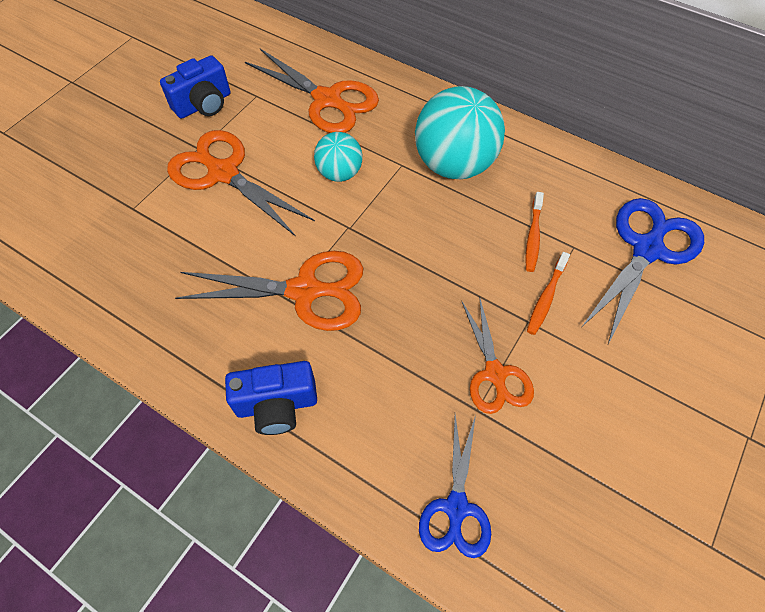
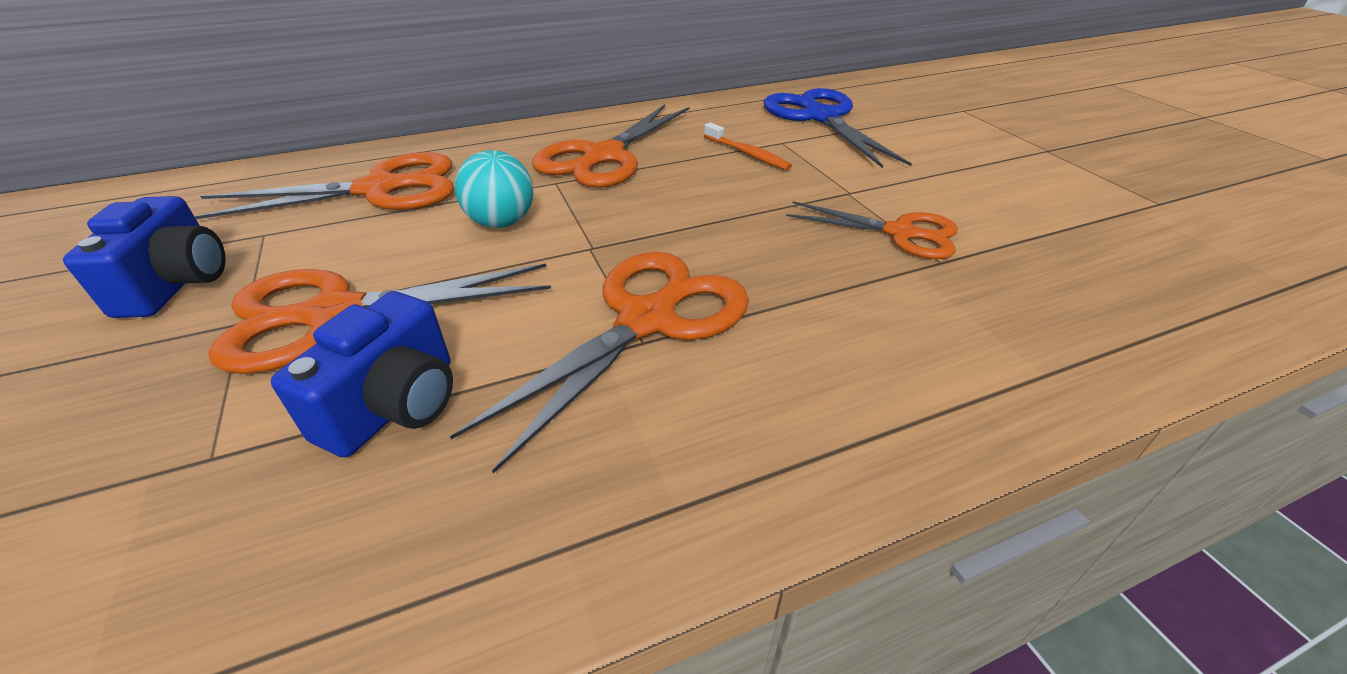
camera: 55 degrees left, 20 degrees down
blue camera [225,361,317,435] -> blue camera moved to [271,291,453,458]
turquoise ball [415,86,505,179] -> orange scissors [532,105,689,188]
blue scissors [419,415,491,558] -> none
orange toothbrush [527,252,570,335] -> none

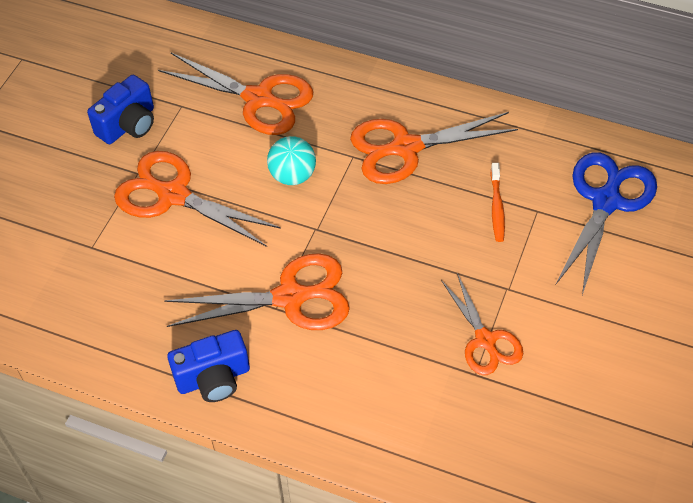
camera: 45 degrees right, 15 degrees up
blue camera [271,291,453,458] -> blue camera moved to [167,330,250,402]

